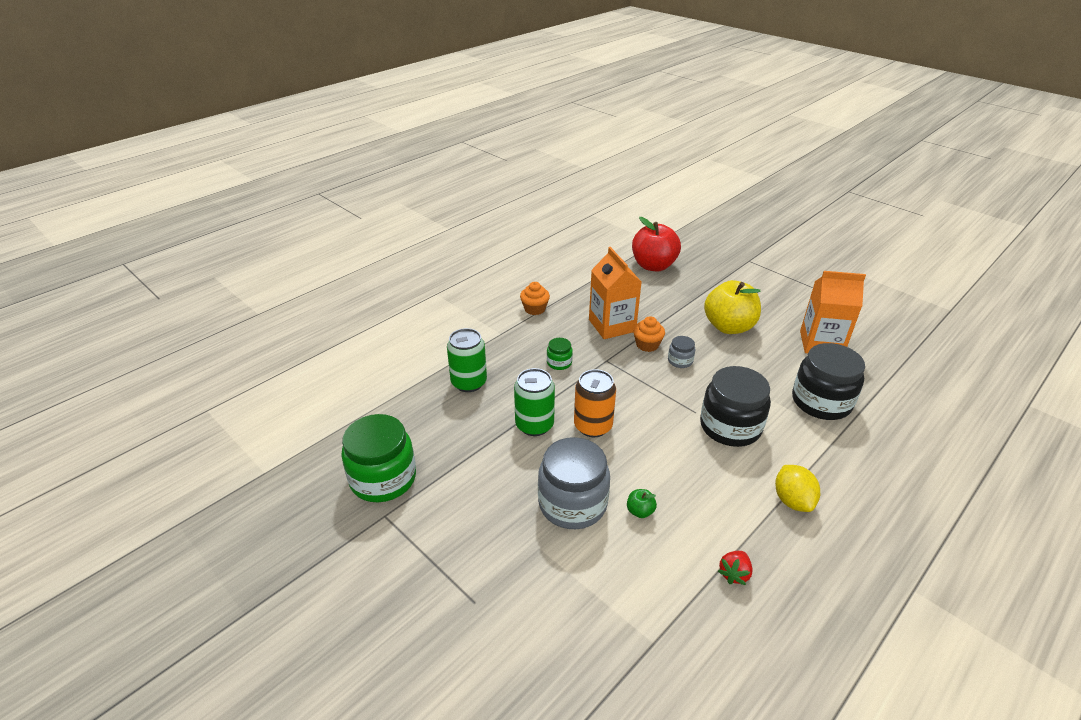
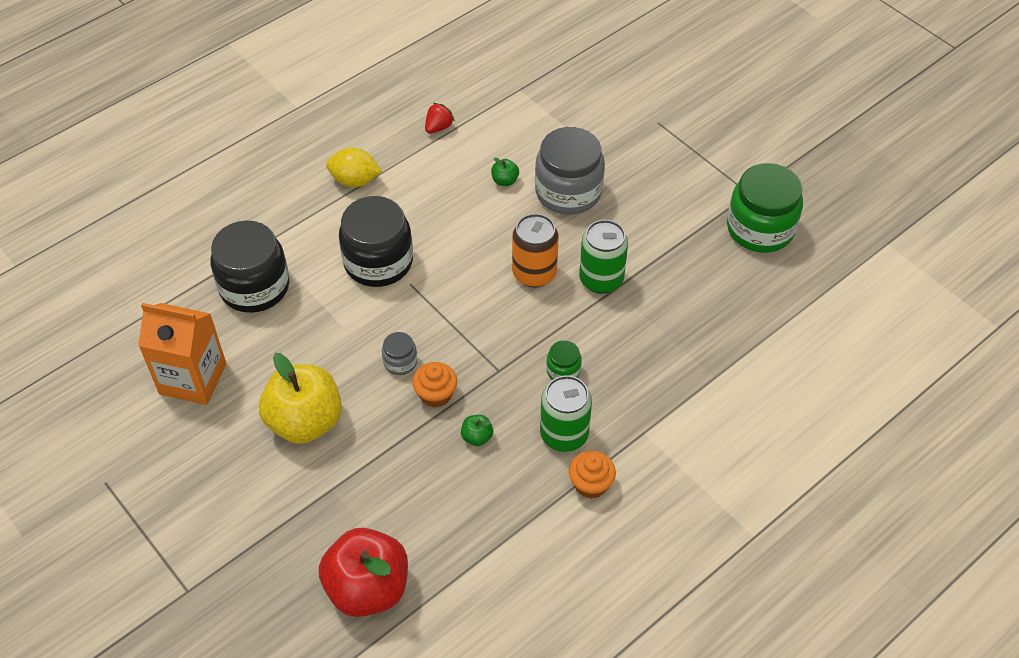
camera: 175 degrees left, 15 degrees up
green can [447,328,487,392] -> green can moved to [540,375,592,452]
orange carton [589,247,642,339] -> green apple [461,415,493,446]
yellow lemon [775,465,820,512] -> yellow lemon turned 75 degrees counterclockwise [326,147,382,187]

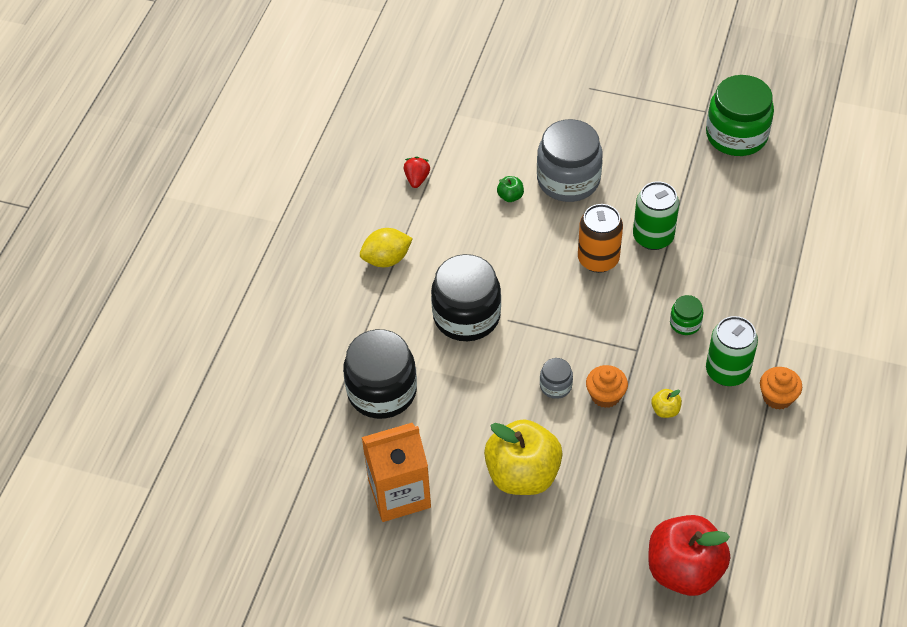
camera: 30 degrees left, 0 degrees up
green apple [461,415,493,446] -> yellow apple [651,389,682,418]

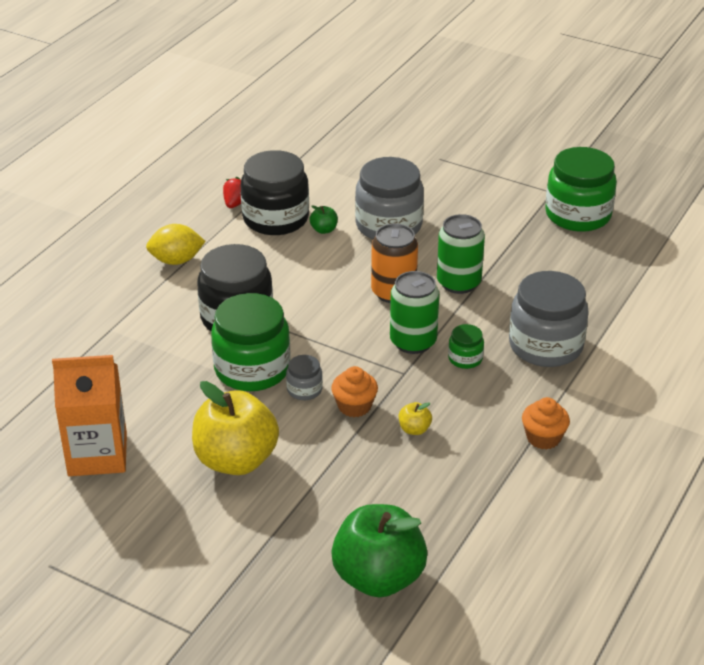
camera: 10 degrees right, 15 degrees down
black jar [343,329,417,419] -> black jar moved to [241,150,309,235]
red apple [648,515,730,596] -> green apple [331,504,428,597]
green can [706,316,758,386] -> green can moved to [390,271,439,354]
none -> green jar [211,293,291,391]
none -> grey jar [509,271,589,367]

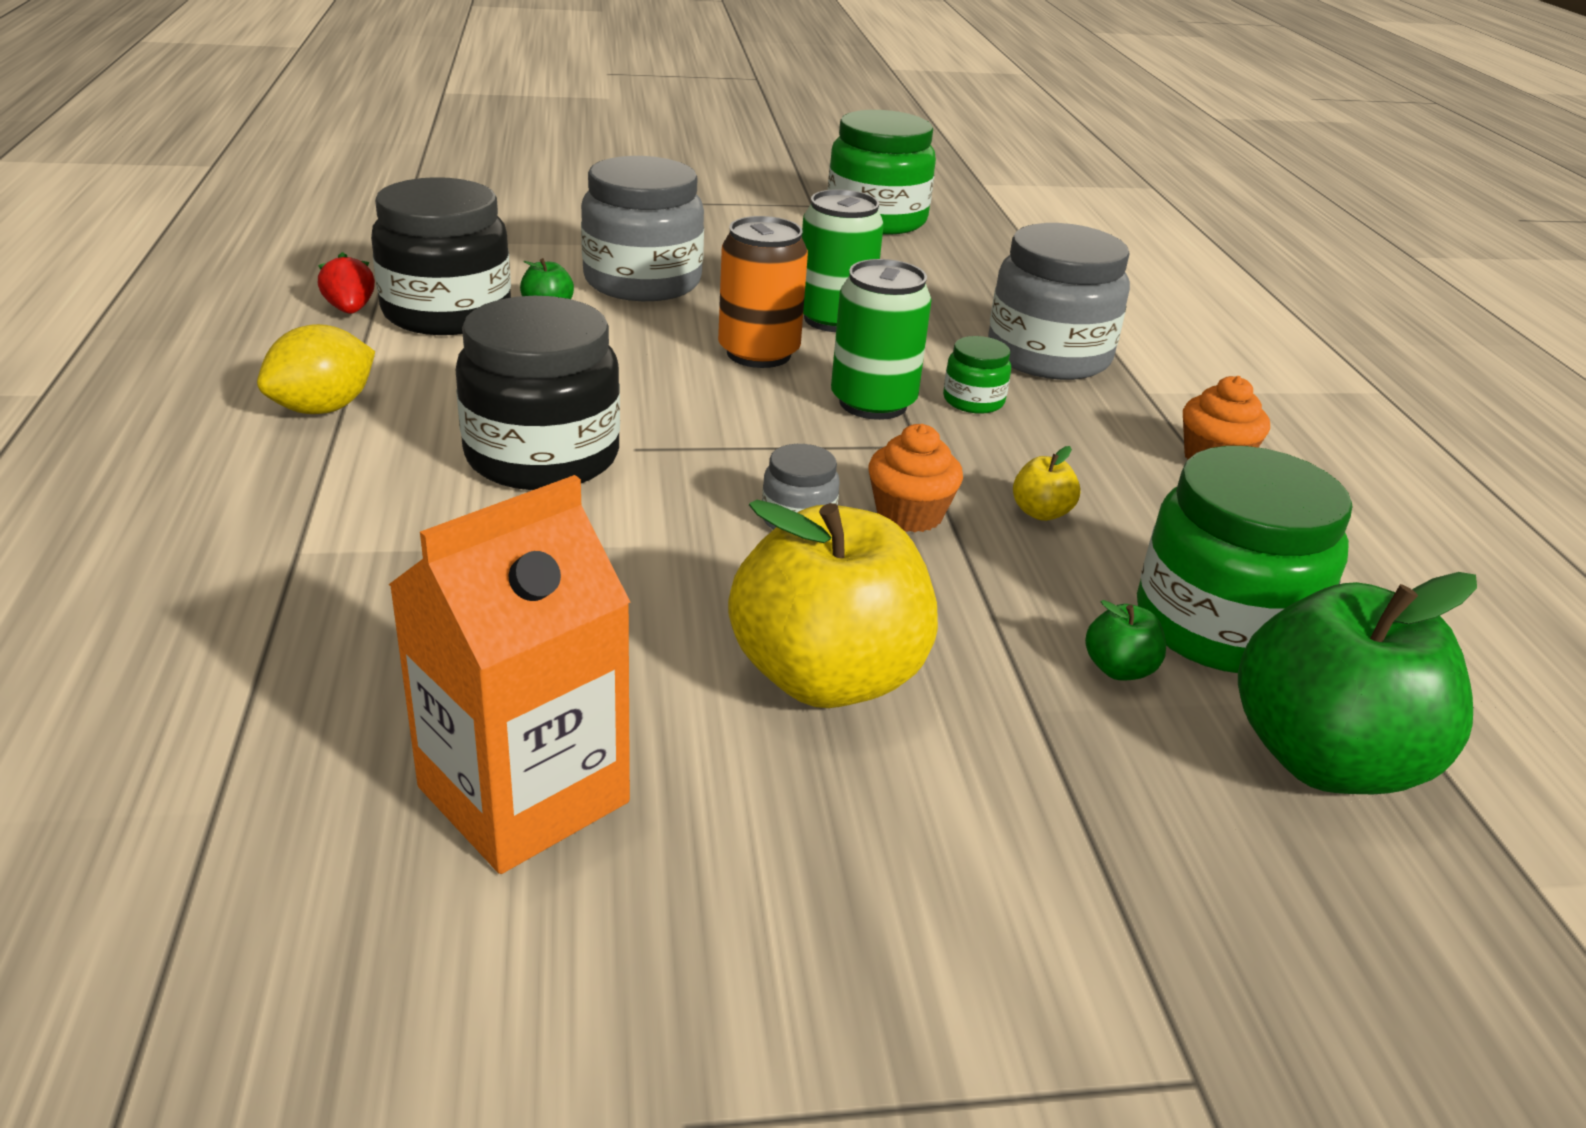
camera: 40 degrees left, 5 degrees down
green jar [211,293,291,391] -> green jar moved to [1137,446,1352,673]
none -> green apple [1085,600,1166,681]

